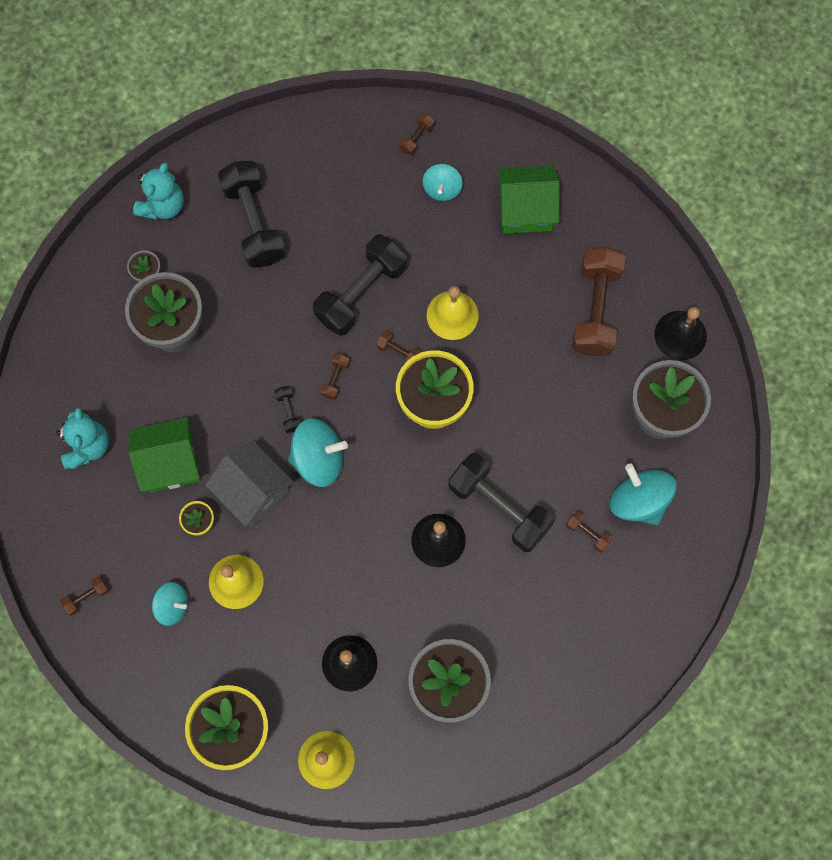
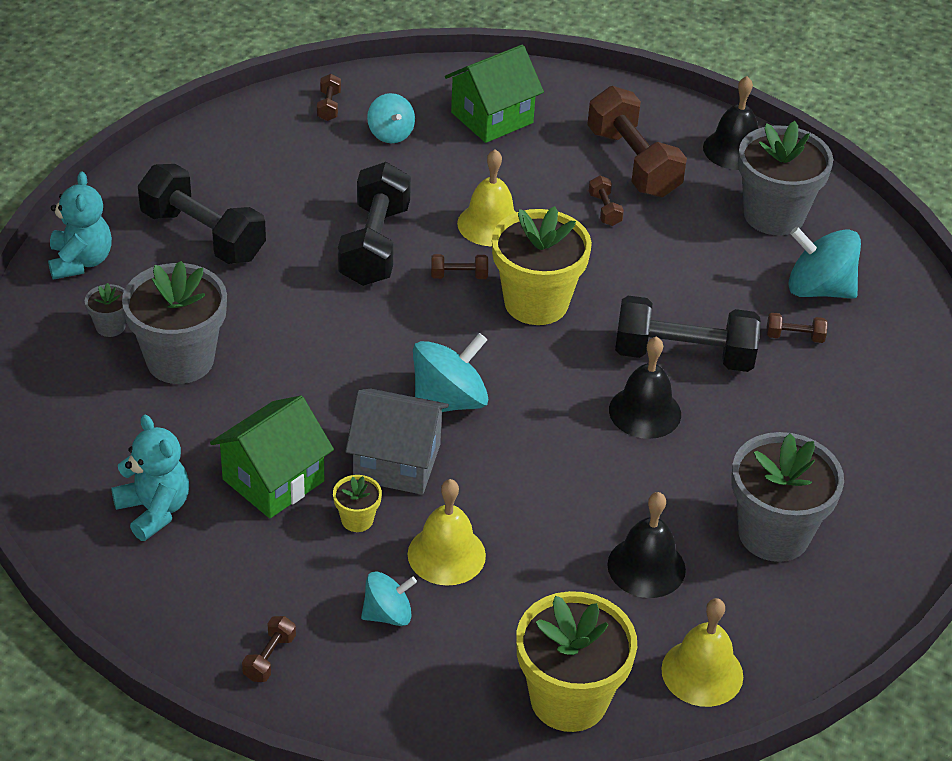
camera: 35 degrees left, 30 degrees down
black dumbbell [274,386,301,433] -> none
brown dumbbell [319,353,350,400] -> brown dumbbell moved to [589,176,624,226]

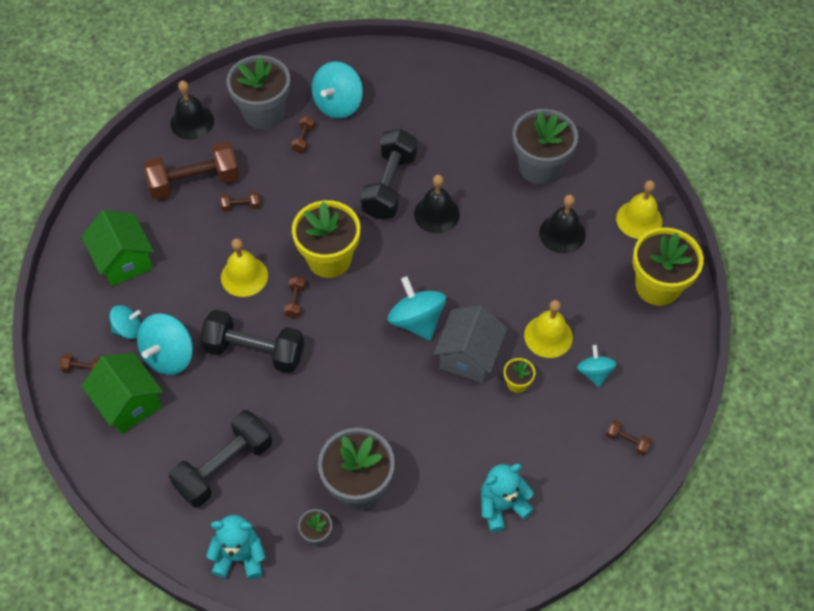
camera: 80 degrees left, 15 degrees up
green house [210,395,334,518] -> green house moved to [82,353,163,434]
brown dumbbell [766,313,828,343] -> brown dumbbell moved to [291,116,315,153]
none -> turquoise spinning top [137,313,193,375]

